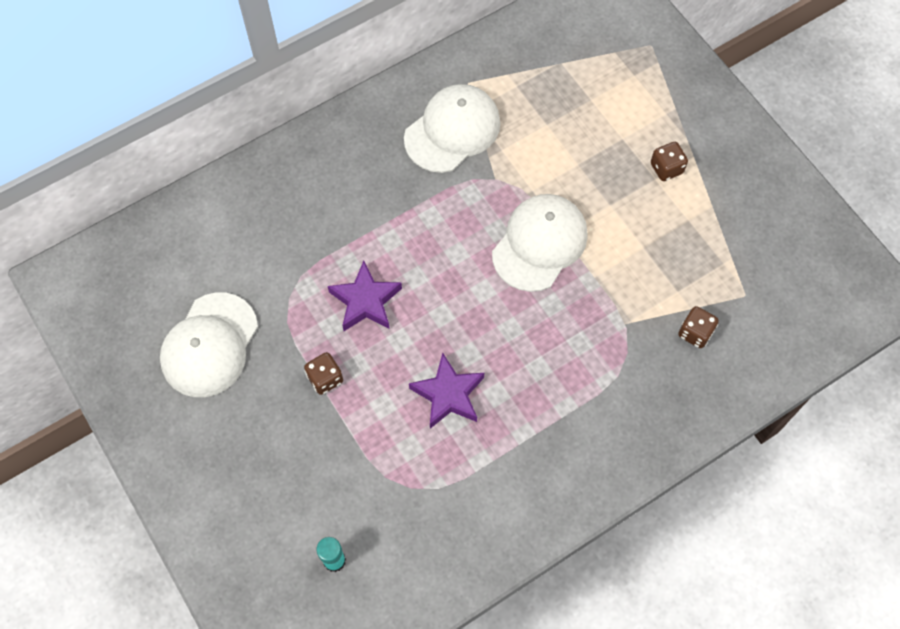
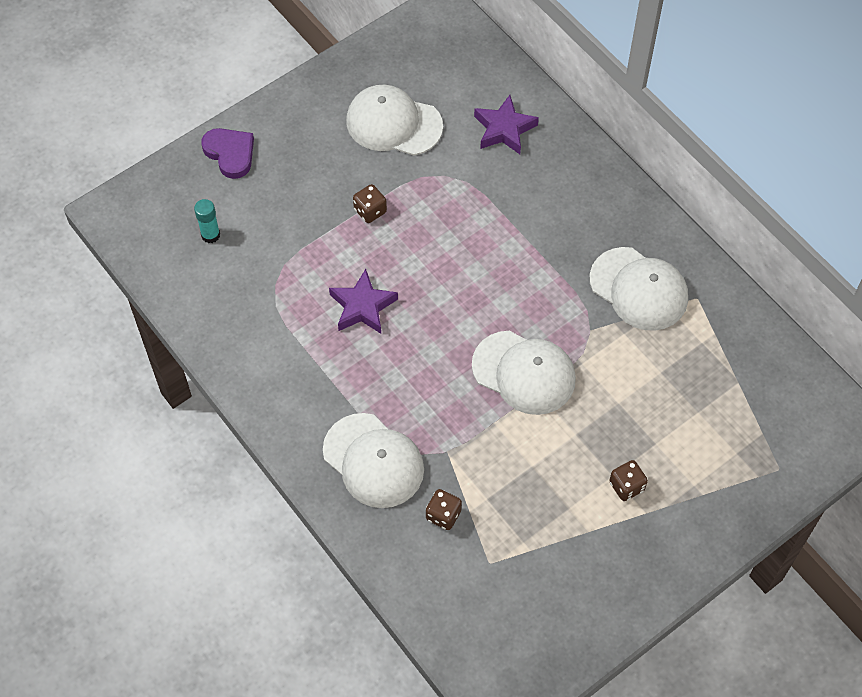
camera: 85 degrees right, 5 degrees down
purple star [328,261,402,331] -> purple star moved to [474,95,539,154]
none -> purple heart [202,128,254,179]
none -> white cap [323,413,424,508]

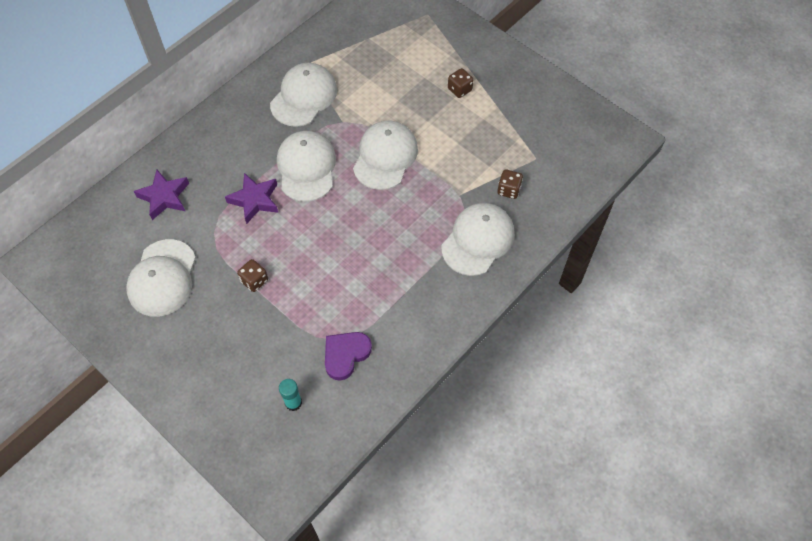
camera: 100 degrees left, 0 degrees up
purple heart [202,128,254,179] -> purple heart moved to [325,332,372,381]
purple star [329,269,398,334] -> purple star moved to [225,173,278,224]
none -> white cap [277,131,336,202]

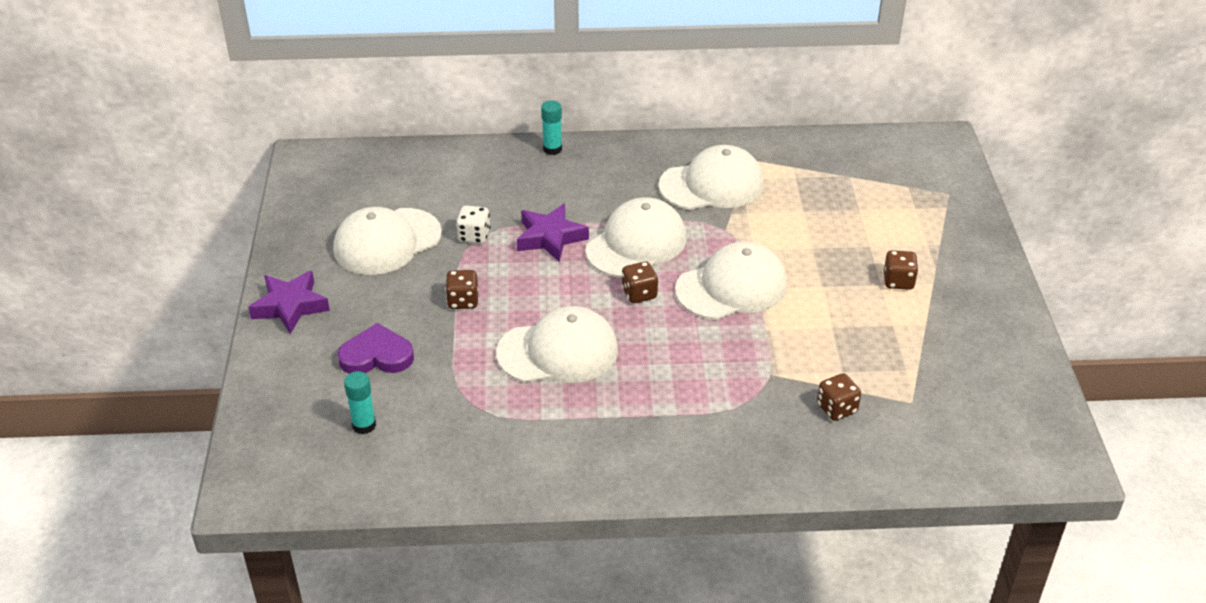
camera: 45 degrees right, 20 degrees down
purple star [134,170,189,220] -> purple star moved to [248,271,330,334]
purple heart [325,332,372,381] -> purple heart moved to [337,323,414,374]
white cap [441,203,515,276] -> white cap moved to [496,306,618,383]
none -> white dice [456,206,491,244]
none -> turquoise glue stick [541,100,562,155]
none -> brown dice [622,261,658,303]

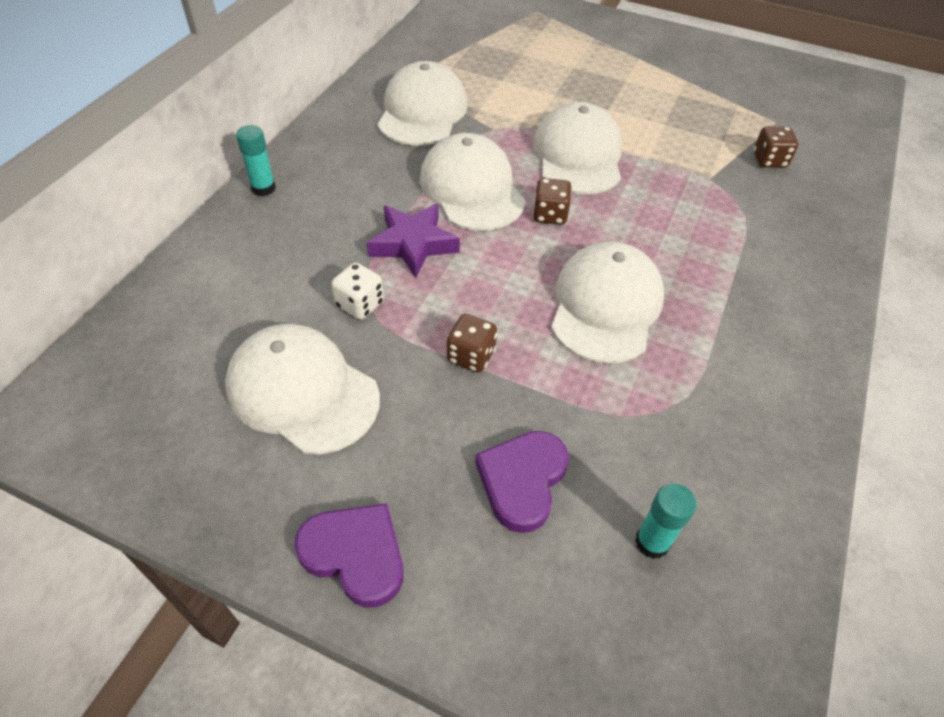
camera: 65 degrees left, 10 degrees up
purple star [248,271,330,334] -> purple heart [294,503,404,608]
white cap [333,207,442,275] -> white cap turned 135 degrees clockwise [225,324,380,454]
brown dice [884,250,918,290] -> none

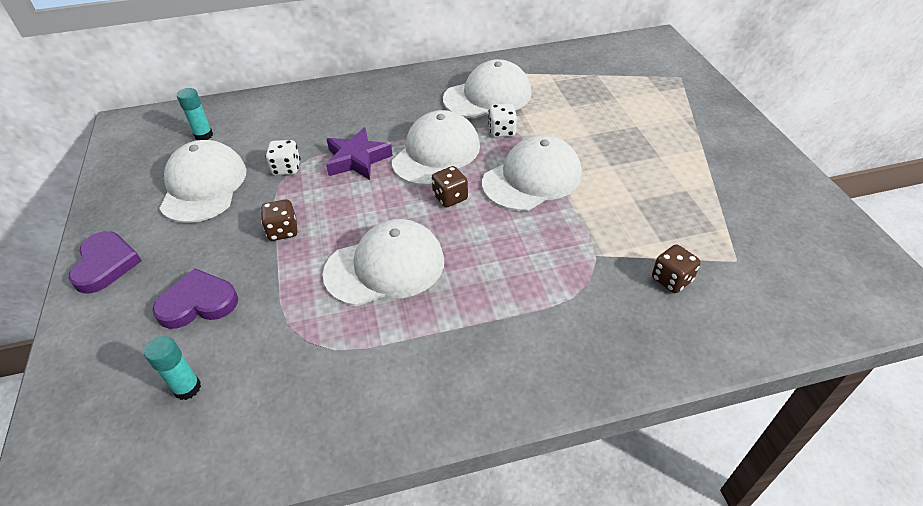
camera: 55 degrees right, 5 degrees down
turquoise glue stick [236,125,276,196] -> turquoise glue stick moved to [177,88,213,140]
none -> white dice [488,104,517,137]

